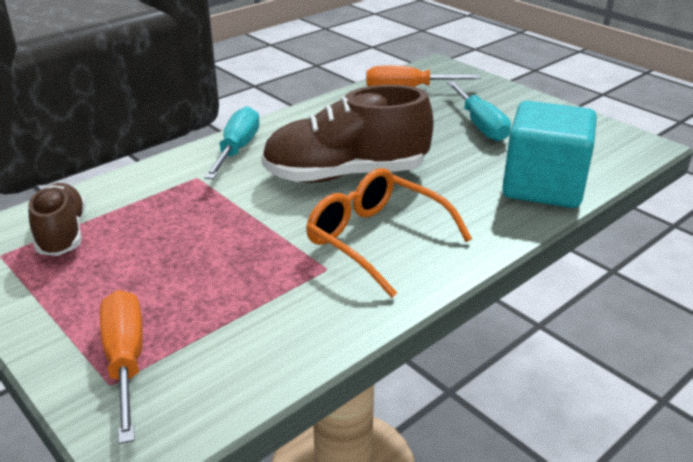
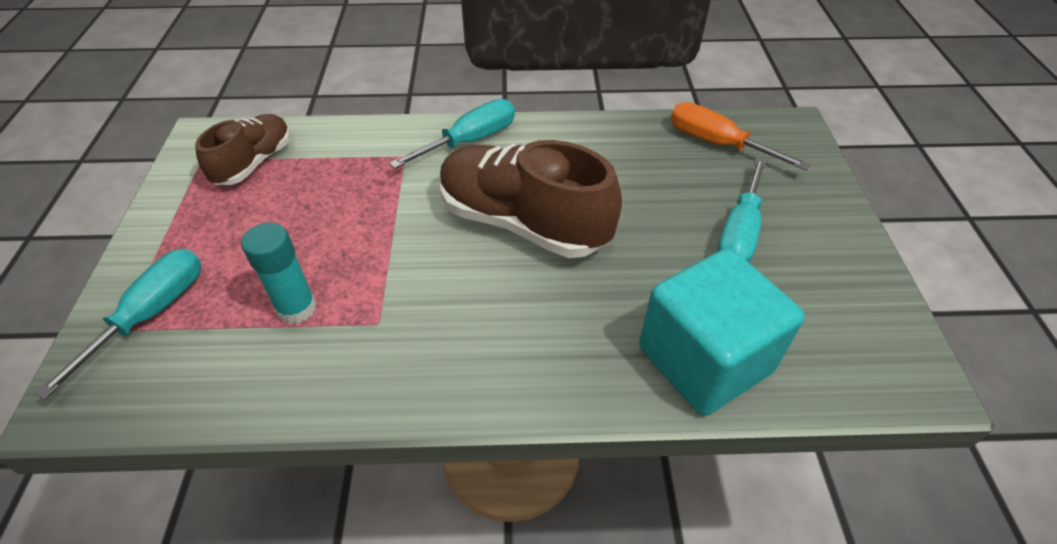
camera: 40 degrees right, 15 degrees up
orange screwdriver [100,290,143,444] -> turquoise screwdriver [35,249,201,400]
orange glasses [306,168,472,298] -> none
none -> turquoise glue stick [241,223,317,324]

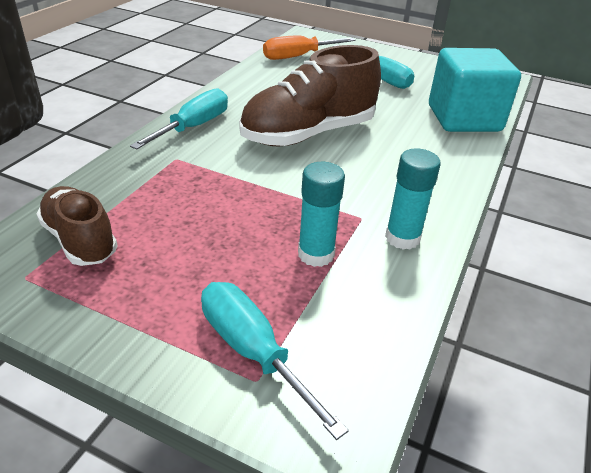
camera: 65 degrees left, 10 degrees down
turquoise screwdriver [389,99,515,169] -> turquoise screwdriver turned 45 degrees clockwise [130,88,228,150]
none -> turquoise glue stick [385,148,441,250]

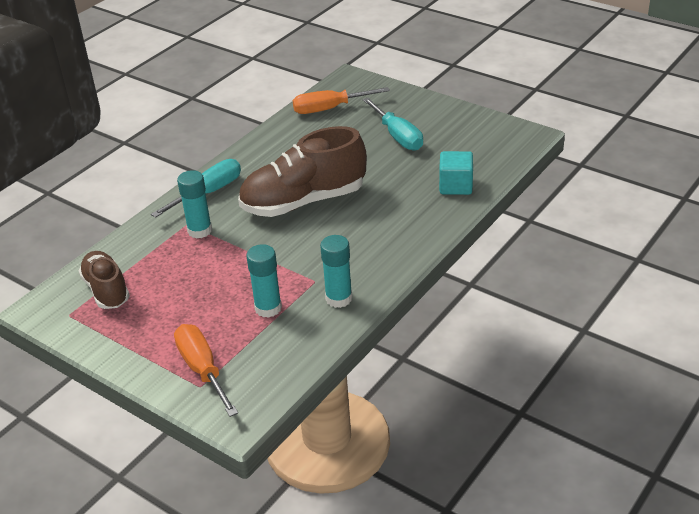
camera: 15 degrees right, 0 degrees up
turquoise screwdriver [201,282,349,440] -> orange screwdriver [174,324,238,417]
turquoise cube [429,48,521,132] -> turquoise cube [439,151,473,195], size x0.56
none -> turquoise glue stick [177,170,212,238]

